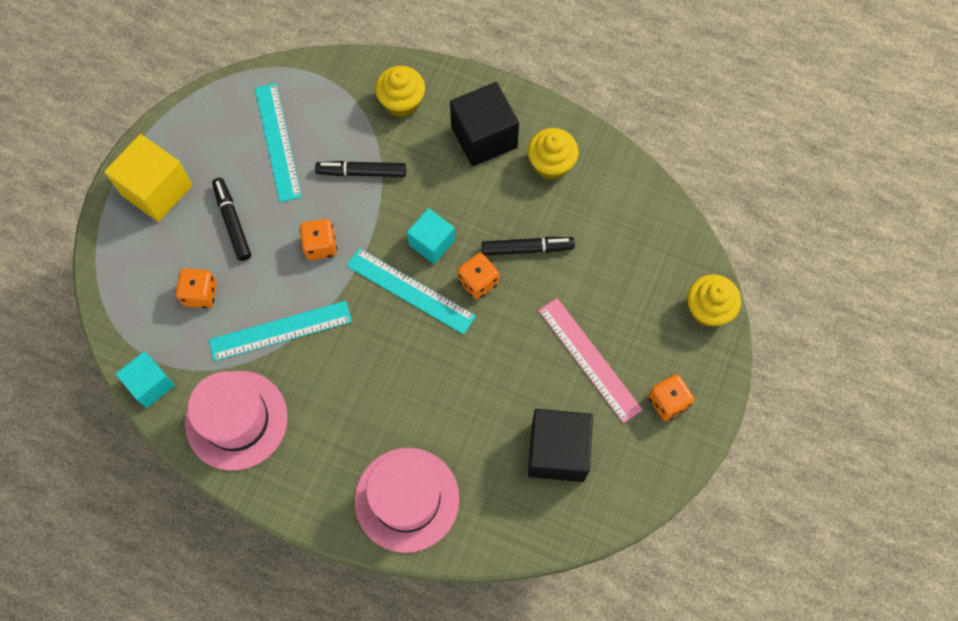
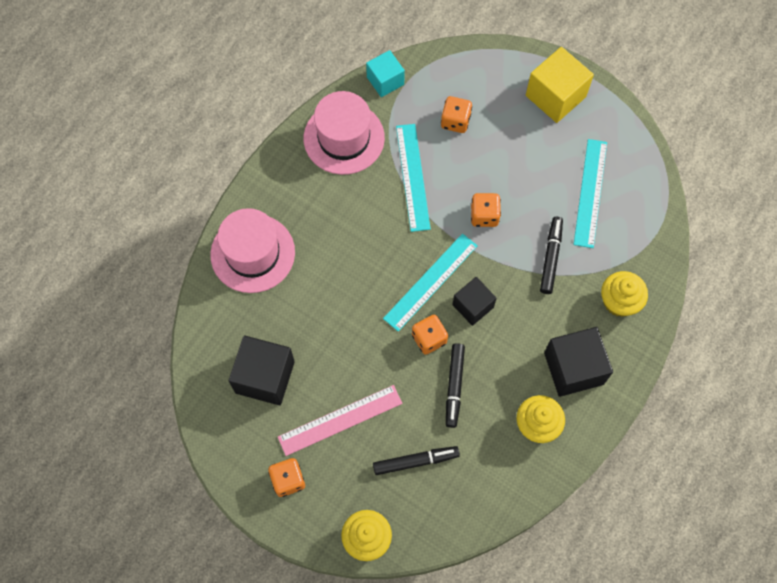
camera: 100 degrees right, 0 degrees up
black marker [212,178,251,261] -> black marker moved to [373,446,460,475]
turquoise ruler [255,83,302,202] -> turquoise ruler turned 75 degrees counterclockwise [574,139,607,248]
turquoise cube [407,208,455,264] -> black cube [452,277,497,326]

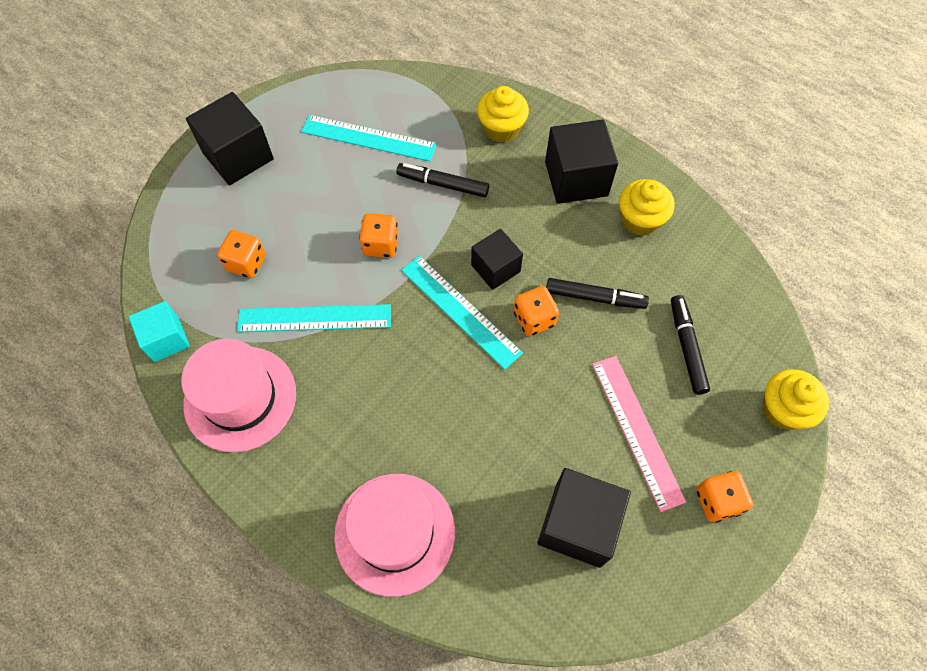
camera: 85 degrees left, 5 degrees down
yellow cube [526,47,594,123] -> black cube [186,92,274,185]

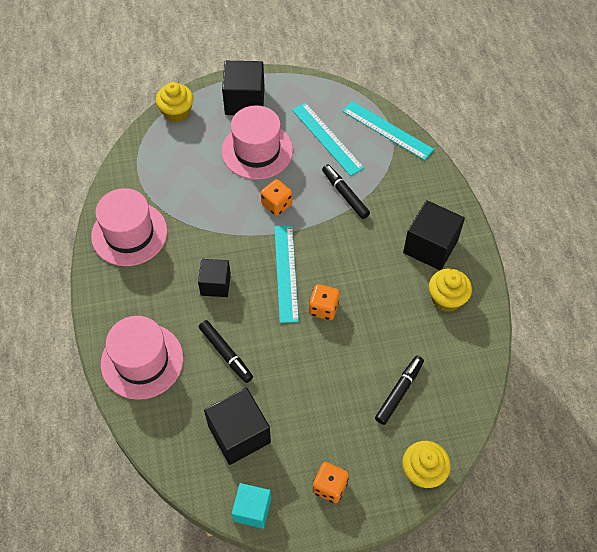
camera: 40 degrees right, 5 degrees down
turquoise cube [129,301,190,362] -> turquoise cube moved to [232,483,271,529]
orange dice [217,230,266,278] -> none
turquoise ruler [237,304,391,332] -> turquoise ruler moved to [342,101,434,160]
black cube [471,229,523,290] -> black cube moved to [198,259,231,297]
yellow cupcake [477,86,529,143] -> yellow cupcake moved to [156,82,194,123]
black marker [546,278,649,309] -> black marker moved to [199,320,253,383]
pink ruler [592,356,686,512] -> none
none -> pink hat [221,105,293,180]

